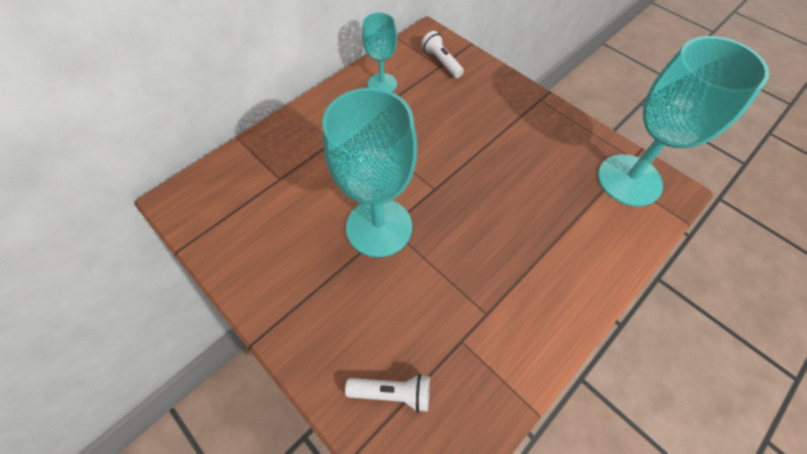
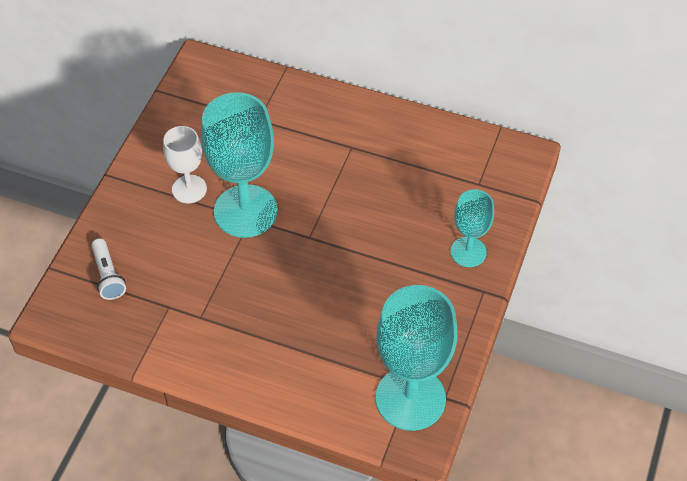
camera: 65 degrees right, 5 degrees down
turquoise goblet [362,12,397,92] -> turquoise goblet moved to [451,189,494,267]
white flashlight [421,31,464,78] -> none
none -> white goblet [163,126,207,203]

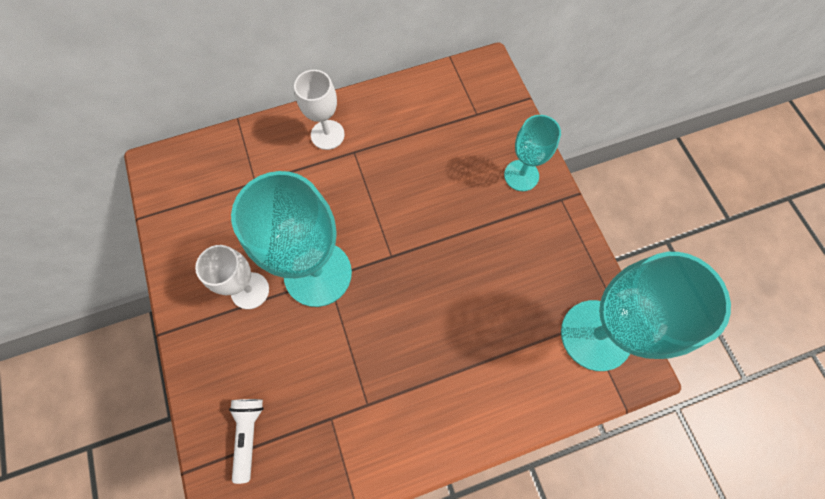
camera: 40 degrees left, 15 degrees up
white flashlight [91,238,126,300] -> white flashlight turned 120 degrees counterclockwise [229,399,264,484]
none -> white goblet [294,70,345,150]

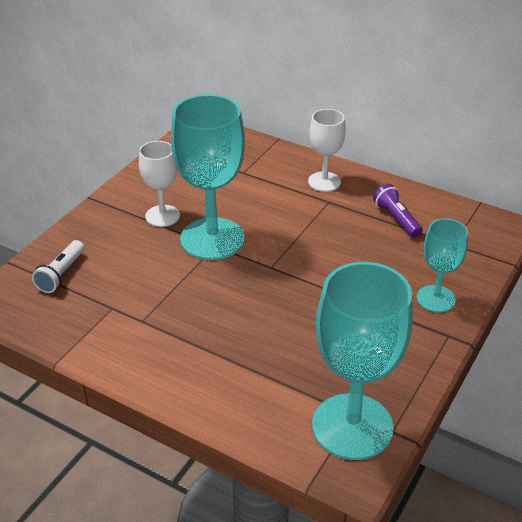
camera: 50 degrees right, 30 degrees down
white flashlight [229,399,264,484] -> white flashlight turned 150 degrees clockwise [32,240,84,293]
none -> purple flashlight [373,184,422,237]

